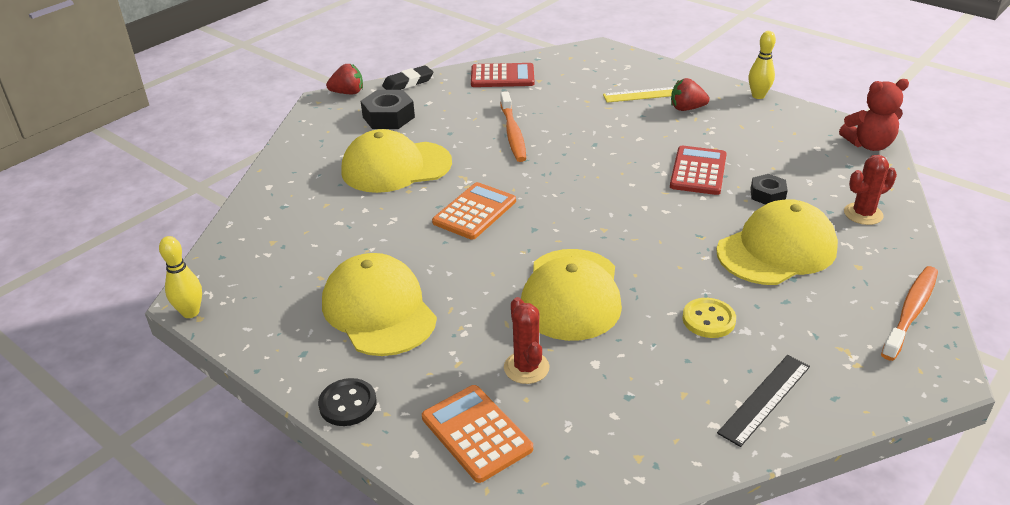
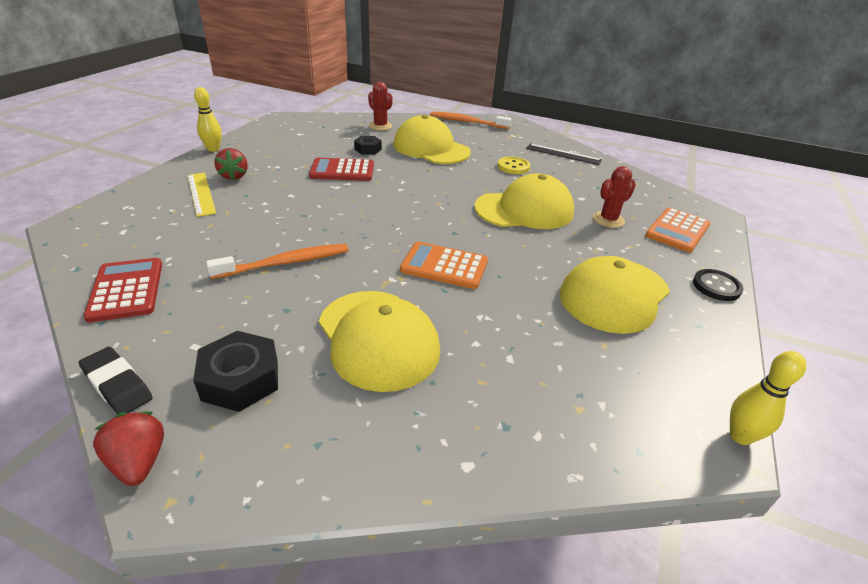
camera: 110 degrees left, 0 degrees up
red teddy bear [839,79,909,151] -> none

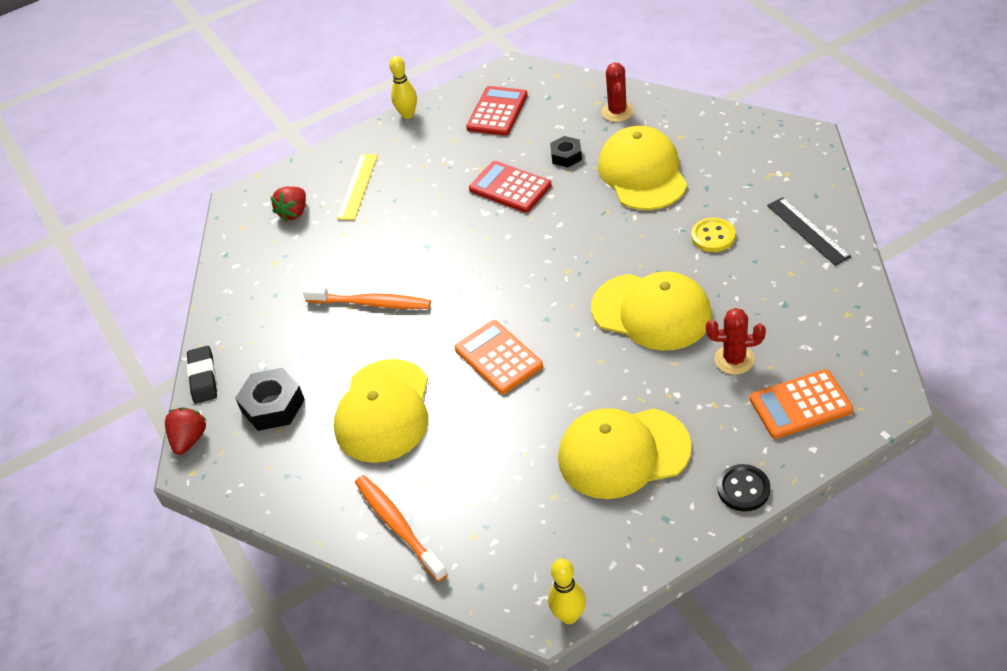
camera: 45 degrees right, 10 degrees up
red calculator [83,258,162,322] -> red calculator moved to [466,86,528,136]
red strawberry [215,148,248,180] -> red strawberry moved to [271,186,306,221]
orange toothbrush [430,112,511,129] -> orange toothbrush moved to [355,475,448,582]

